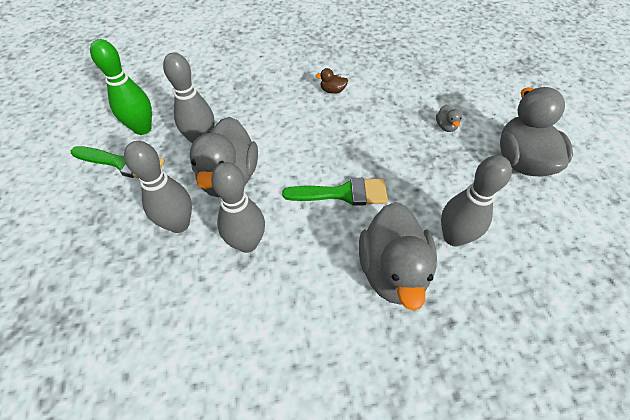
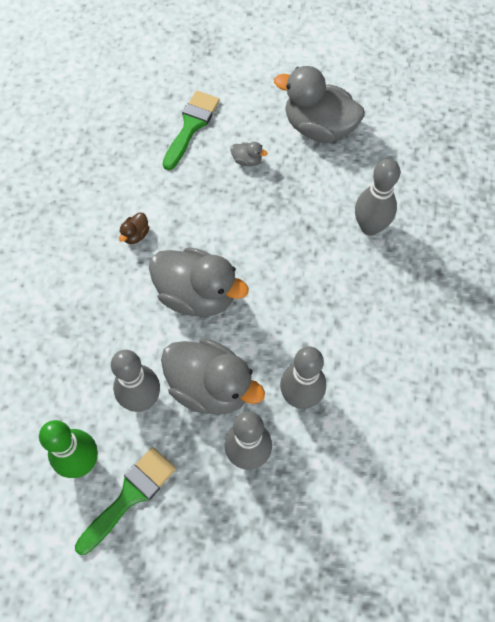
camera: 65 degrees left, 10 degrees up
green brush [282,178,388,206] -> green brush moved to [163,91,220,170]
grey duck [359,202,437,311] -> grey duck moved to [149,247,249,317]

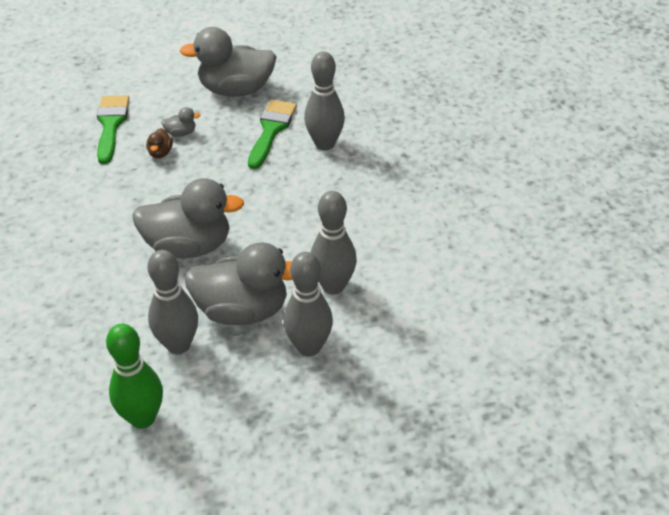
camera: 25 degrees left, 20 degrees down
green brush [75,447,176,555] -> green brush moved to [248,100,297,169]
brown duck [119,212,149,244] -> brown duck moved to [146,128,173,158]

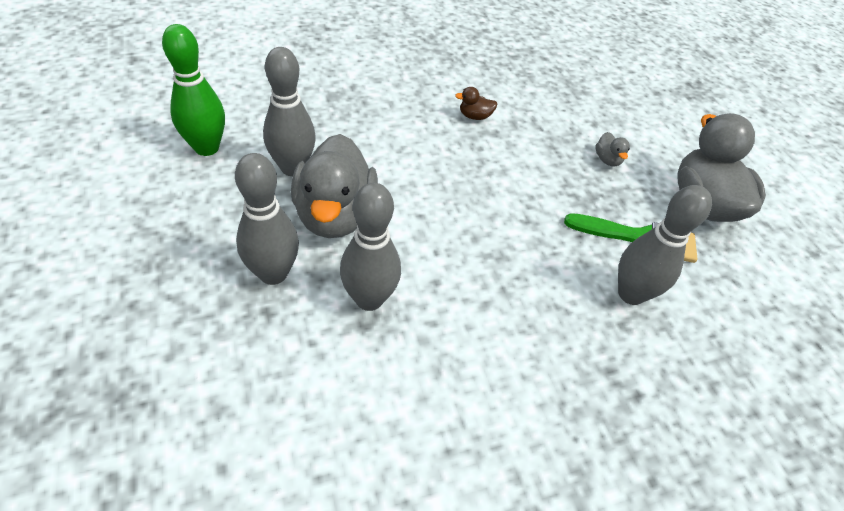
camera: 80 degrees right, 5 degrees up
green brush [97,95,129,164] -> none
grey duck [132,178,245,258] -> none
brown duck [146,128,173,158] -> brown duck moved to [455,87,497,120]

